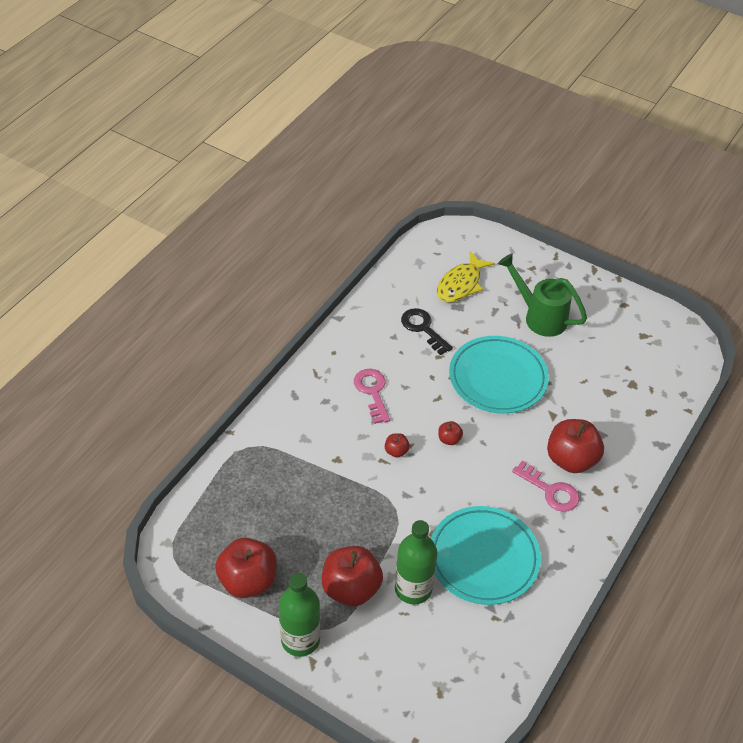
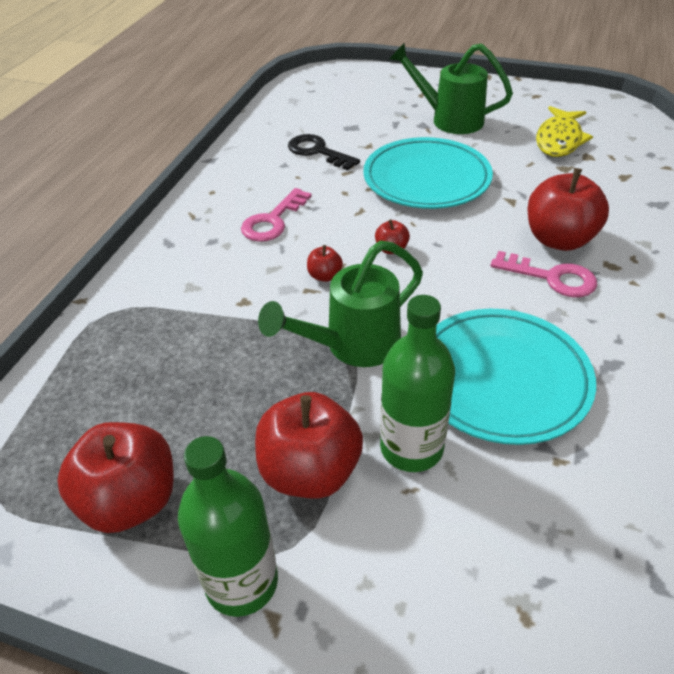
camera: 10 degrees left, 5 degrees down
pink key [354,369,390,424] -> pink key turned 120 degrees counterclockwise [241,188,312,242]
yellow fish [437,251,495,303] -> yellow fish moved to [536,106,593,157]
none -> green watering can [258,241,423,367]

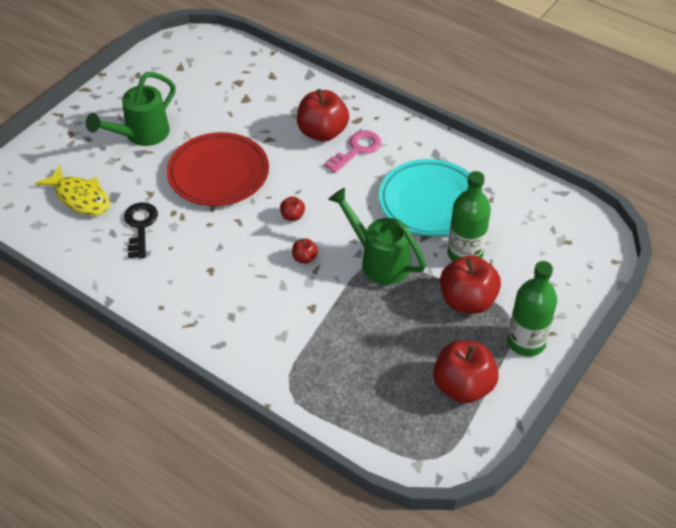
camera: 75 degrees left, 5 degrees up
pink key [241,188,312,242] -> none
green watering can [258,241,423,367] -> green watering can turned 150 degrees clockwise [328,188,426,285]
black key [288,134,360,170] -> black key turned 120 degrees clockwise [124,202,158,258]
turquoise plate [363,137,493,209] -> red plate [167,132,269,206]
yellow fish [536,106,593,157] -> yellow fish moved to [35,165,110,216]

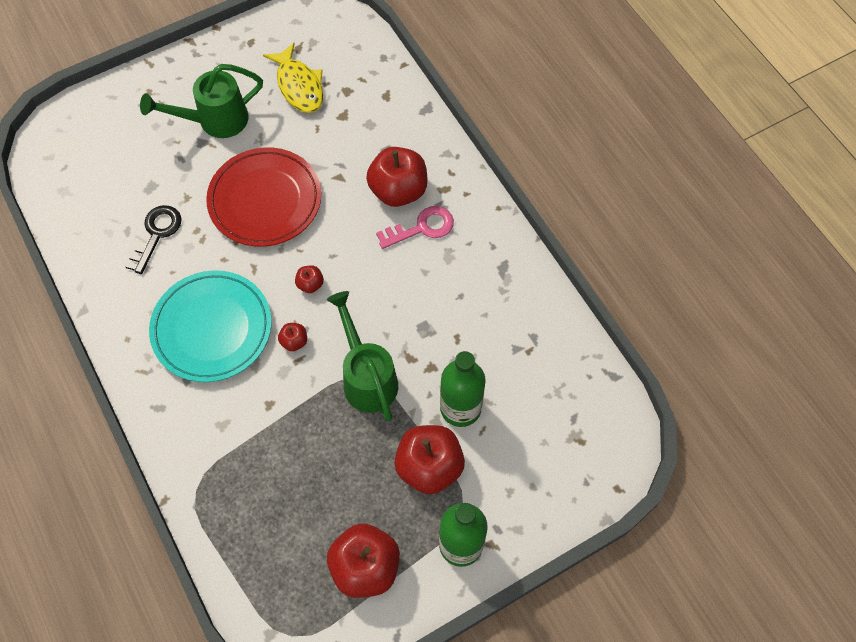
camera: 25 degrees right, 15 degrees up
yellow fish [35,165,110,216] -> yellow fish moved to [263,43,323,113]
turquoise plate [379,159,483,236] -> turquoise plate moved to [149,270,272,382]

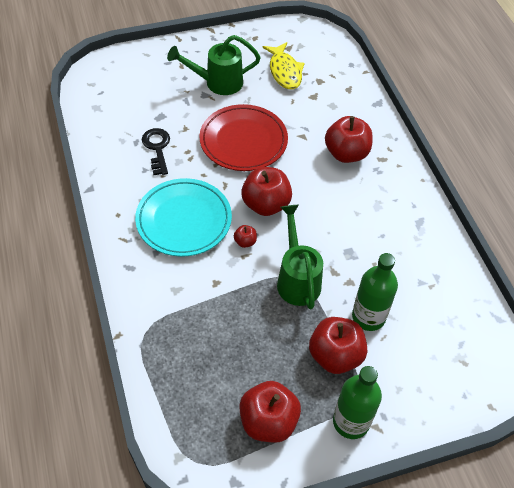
camera: 10 degrees right, 10 degrees down
black key [125,205,181,274] -> black key turned 45 degrees counterclockwise [142,128,170,175]
red apple [295,265,324,293] -> red apple [241,167,292,216], size x2.22
pink key [376,206,454,249] -> none

